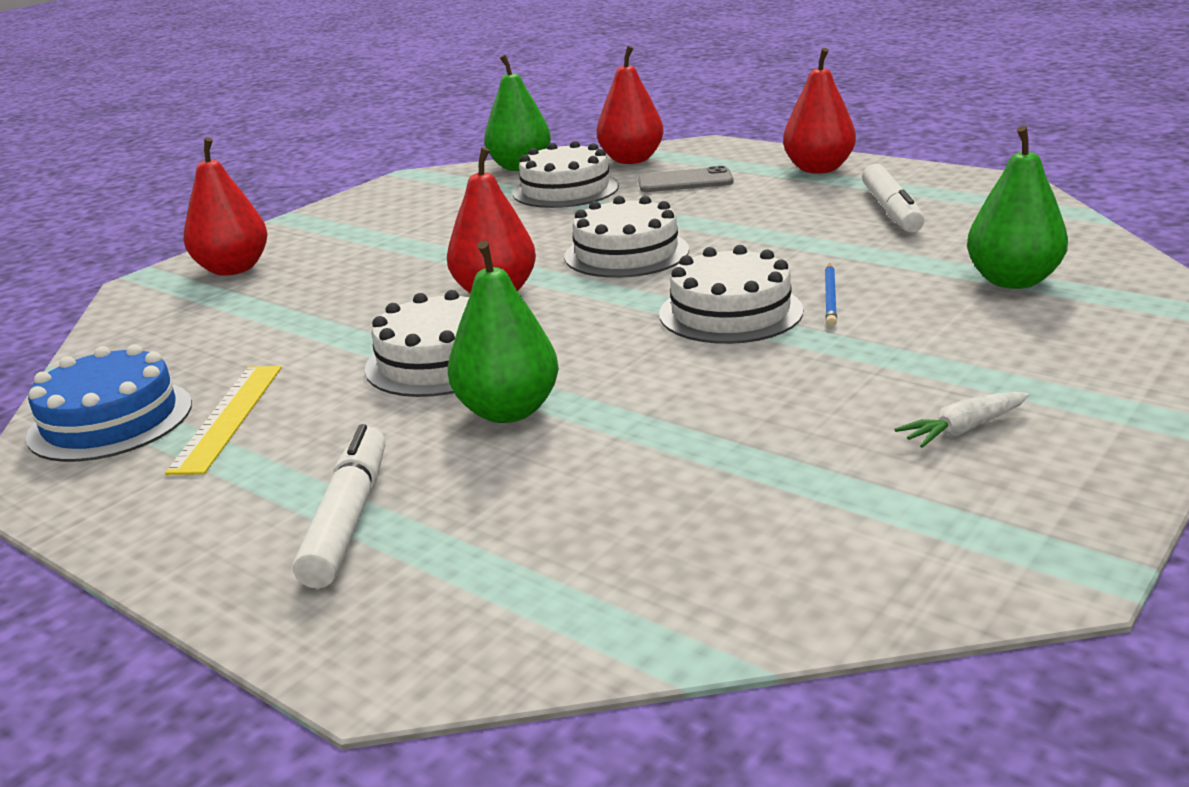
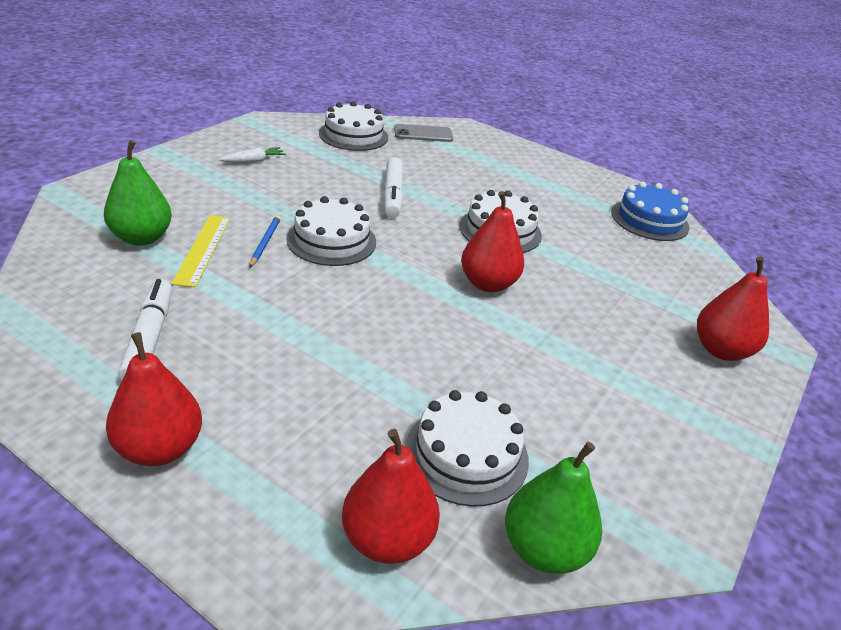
camera: 170 degrees right, 10 degrees up
yellow ruler [165,366,282,475] -> yellow ruler moved to [172,215,230,287]
white marker [293,424,385,588] -> white marker moved to [384,157,403,218]
green pear [448,241,559,423] -> none
white cake [564,196,689,278] -> white cake moved to [319,101,388,151]
grey phone [638,166,734,192] -> grey phone moved to [394,124,453,142]

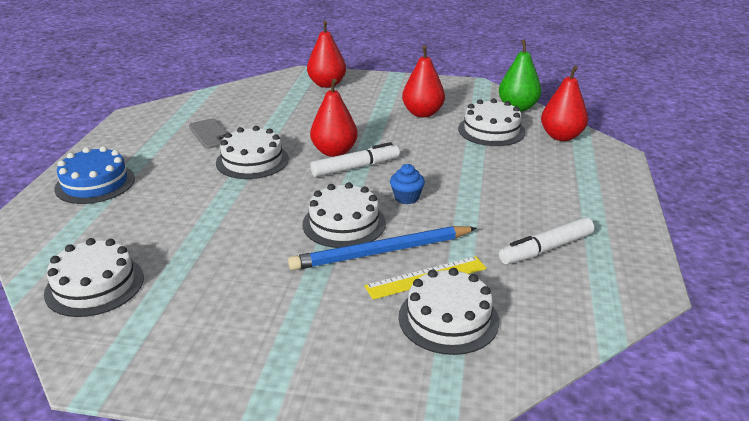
camera: 110 degrees left, 5 degrees down
green pear [104,140,172,246] -> white cake [399,268,500,355]
red pear [106,332,202,466] -> red pear moved to [402,46,445,117]
white carrot [218,147,286,163] -> none
blue pencil [250,215,281,267] -> blue pencil [288,226,477,270], size x2.13
white marker [384,157,403,218] -> white marker moved to [310,142,400,177]
grey phone [394,124,453,142] -> grey phone moved to [189,118,227,149]
blue cake [611,182,689,241] -> blue cake moved to [54,146,135,204]
none -> blue cupcake [390,164,425,204]

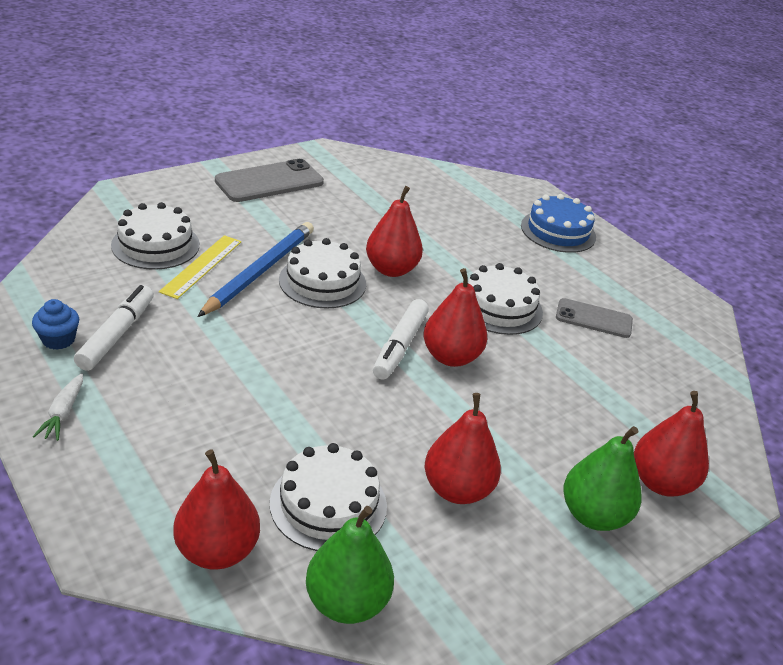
camera: 130 degrees right, 5 degrees up
white cake [44,238,144,317] -> none
blue cupcake [390,164,425,204] -> blue cupcake moved to [32,299,79,350]
none -> white carrot [33,373,83,441]
none -> grey phone [215,159,324,202]
none -> red pear [366,186,423,277]
none -> green pear [563,426,642,531]

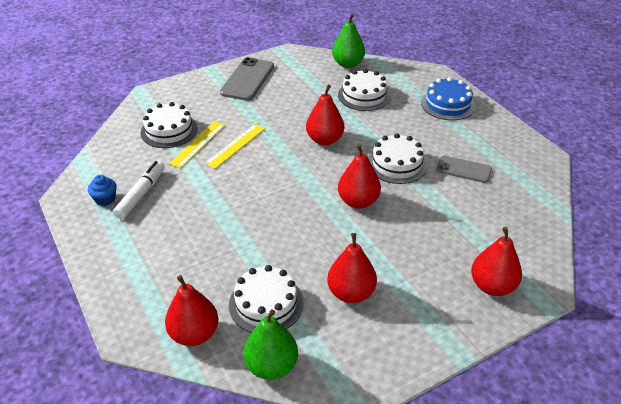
camera: 10 degrees right, 5 degrees up
white carrot [33,373,83,441] -> none
blue pencil [197,222,314,317] -> yellow ruler [205,124,265,169]
grey phone [215,159,324,202] -> grey phone turned 45 degrees counterclockwise [220,57,274,101]
white cake [279,238,366,309] -> white cake moved to [338,69,391,111]
white marker [373,299,429,380] -> none
green pear [563,426,642,531] -> green pear moved to [332,14,365,68]

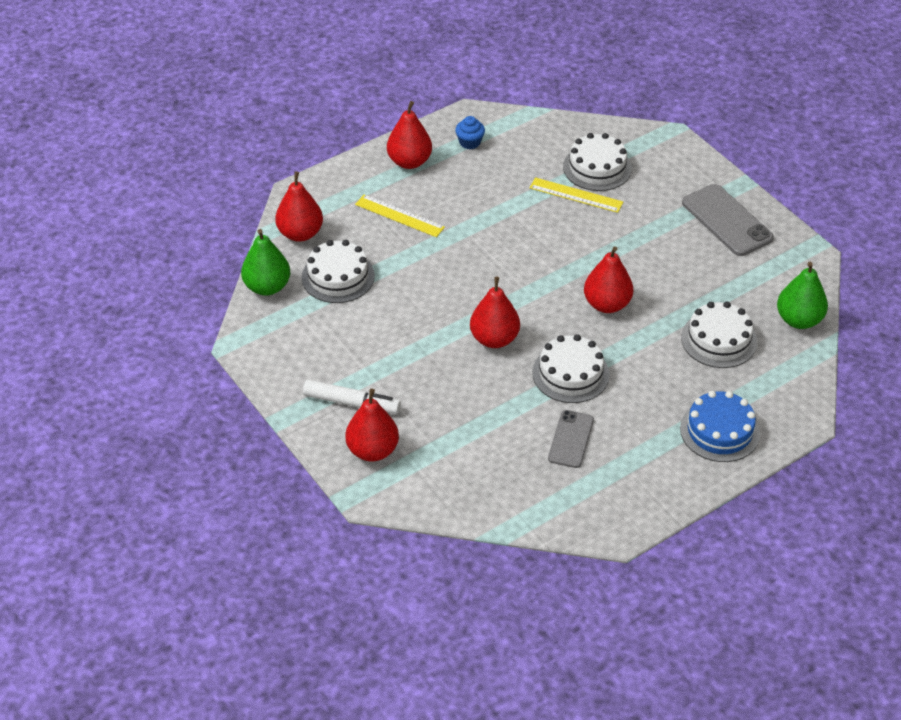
camera: 85 degrees right, 5 degrees up
white marker [113,161,165,219] -> white marker moved to [303,380,401,414]
yellow ruler [205,124,265,169] -> yellow ruler moved to [355,195,445,237]
grey phone [220,57,274,101] -> grey phone turned 45 degrees clockwise [682,184,774,256]
red pear [327,233,377,303] -> red pear moved to [387,101,432,169]

